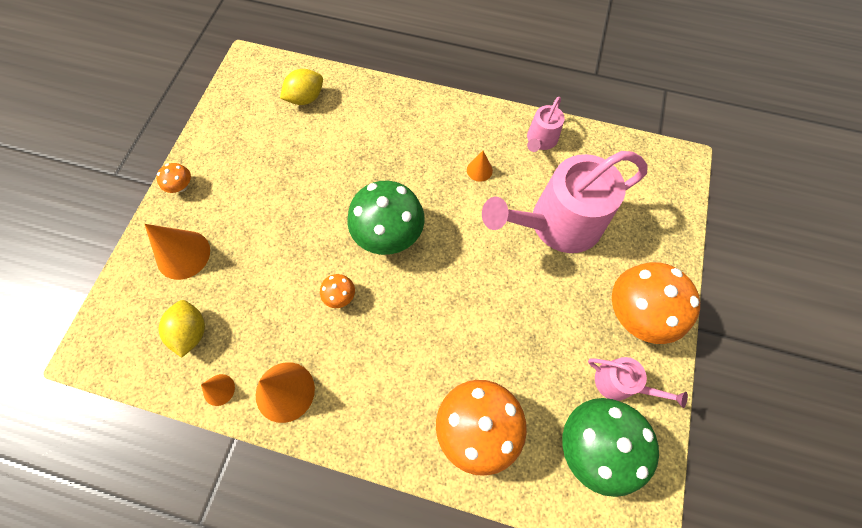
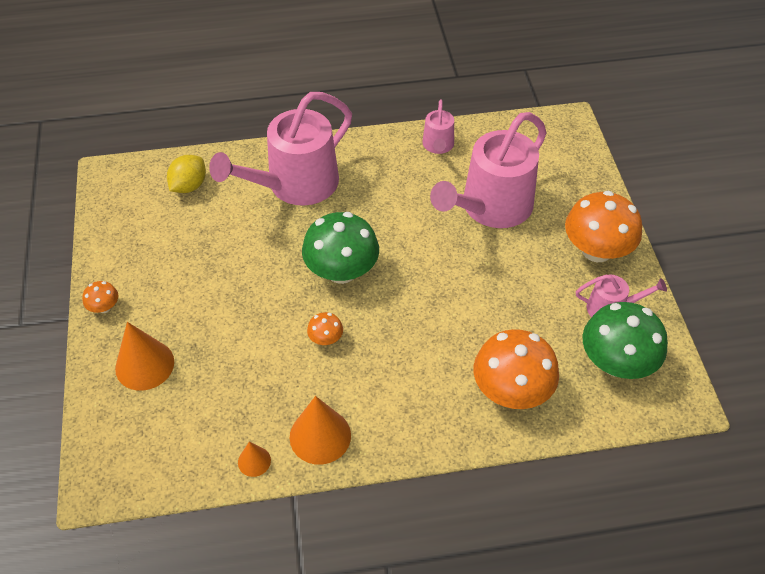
camera: 25 degrees left, 15 degrees down
yellow lemon [158,300,205,358] -> none
orange cone [467,151,493,182] -> none
none -> pink watering can [209,92,352,205]

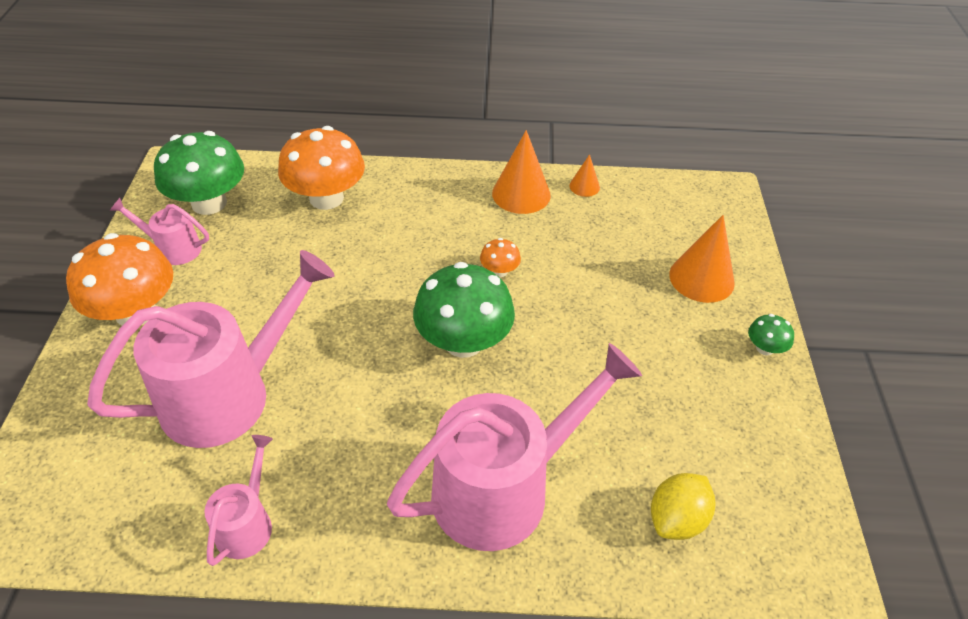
camera: 170 degrees left, 5 degrees down
orange mushroom [82,281,118,313] -> green mushroom [748,314,794,356]

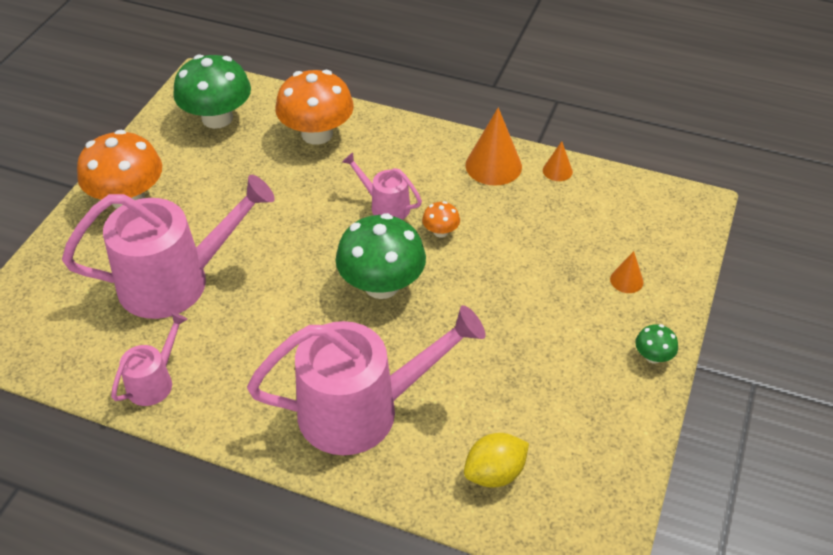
camera: 20 degrees right, 0 degrees up
pink watering can [110,198,209,265] -> pink watering can moved to [342,152,422,220]
orange cone [669,215,735,303] -> orange cone [610,251,644,293], size x0.53

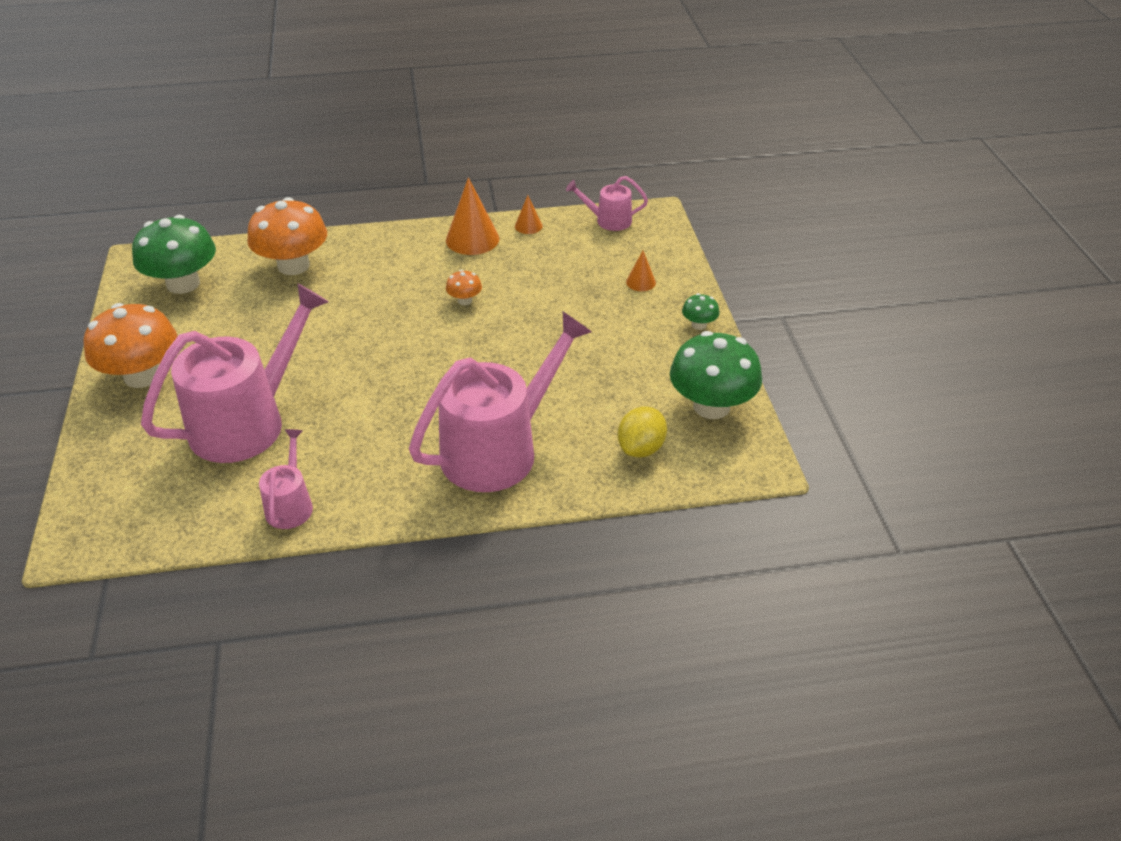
camera: 30 degrees left, 5 degrees down
green mushroom [336,213,426,299] -> green mushroom moved to [670,331,762,419]
pink watering can [342,152,422,220] -> pink watering can moved to [566,176,648,231]

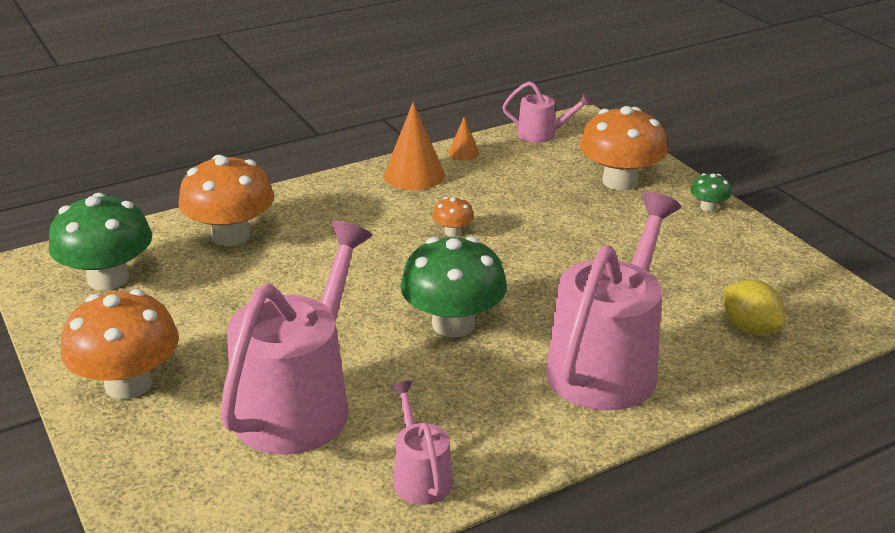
camera: 20 degrees left, 10 degrees down
pink watering can [566,176,648,231] -> pink watering can turned 150 degrees counterclockwise [503,82,592,143]
yellow lemon [618,407,667,457] -> yellow lemon turned 45 degrees counterclockwise [724,280,786,335]
orange cone [626,251,656,291] -> orange mushroom [580,106,668,191]
green mushroom [670,331,762,419] -> green mushroom moved to [400,236,507,338]

